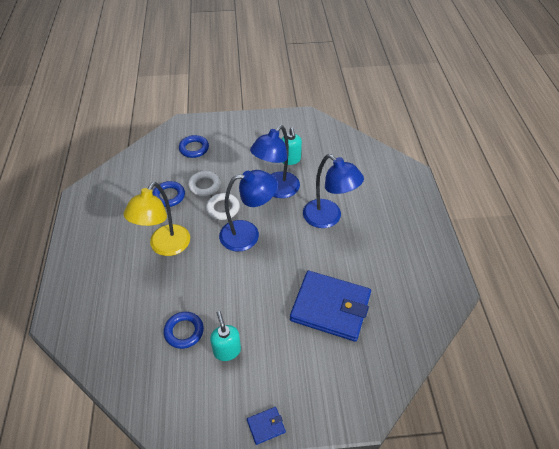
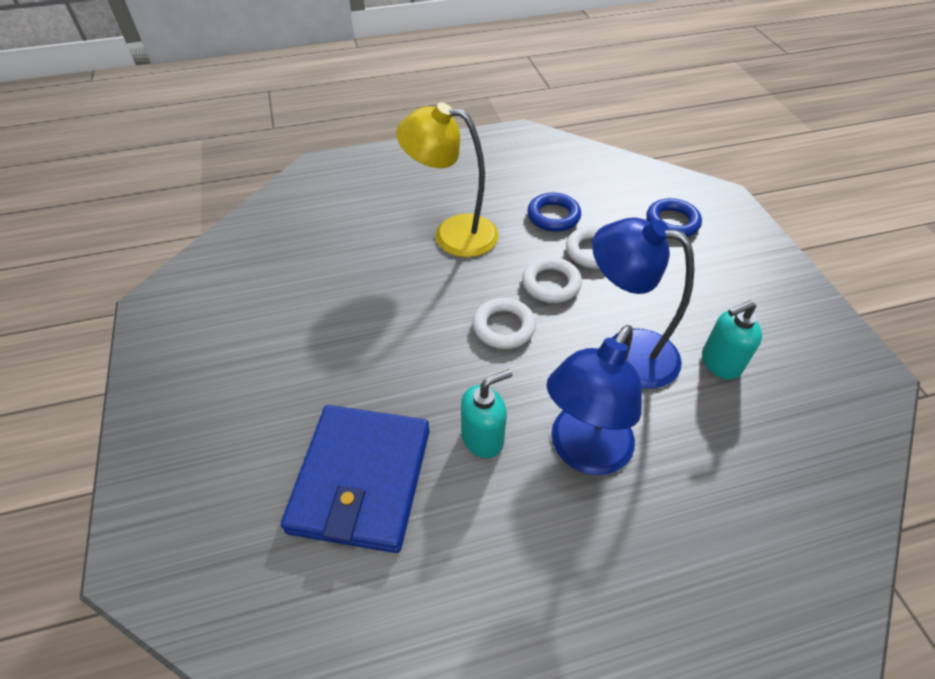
camera: 80 degrees right, 0 degrees up
blue ring [164,312,204,349] -> none
turquoise soap dispenser [210,311,241,361] -> turquoise soap dispenser moved to [461,369,512,458]
blue lamp [219,170,277,251] -> white ring [473,298,536,349]
blue wallet [247,407,286,445] -> none

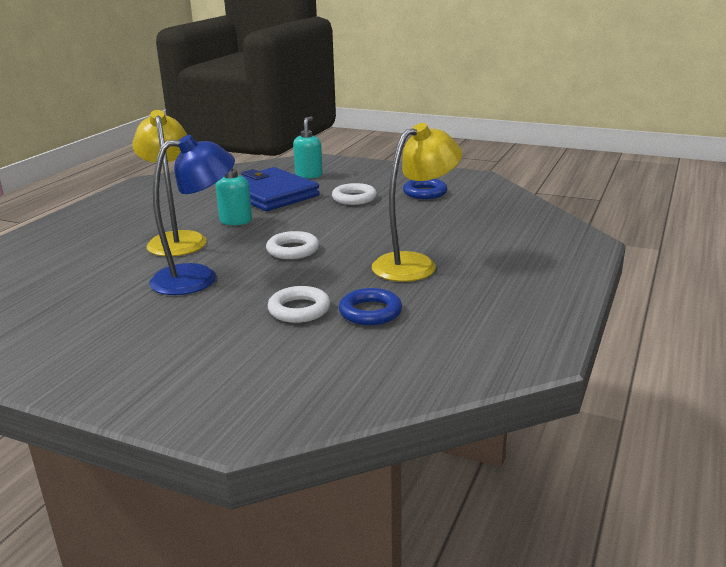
camera: 130 degrees right, 25 degrees down
white ring [522,257,582,303] -> white ring moved to [332,183,377,205]
blue lamp [546,325,642,475] -> yellow lamp [132,110,207,256]
blue ring [646,198,702,237] -> blue ring moved to [403,179,448,199]
turquoise soap dispenser [702,300,762,380] -> turquoise soap dispenser moved to [293,116,323,179]

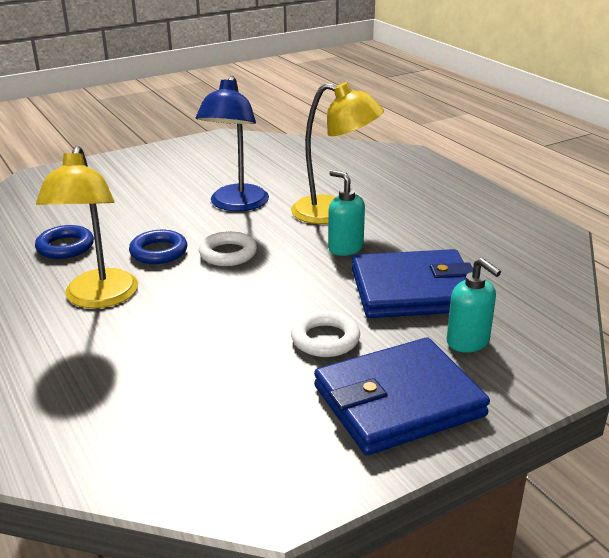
camera: 125 degrees right, 5 degrees up
white ring [268,286,330,323] -> none
blue ring [403,179,448,199] -> blue ring moved to [129,230,187,264]
none -> blue wallet [314,338,490,455]

